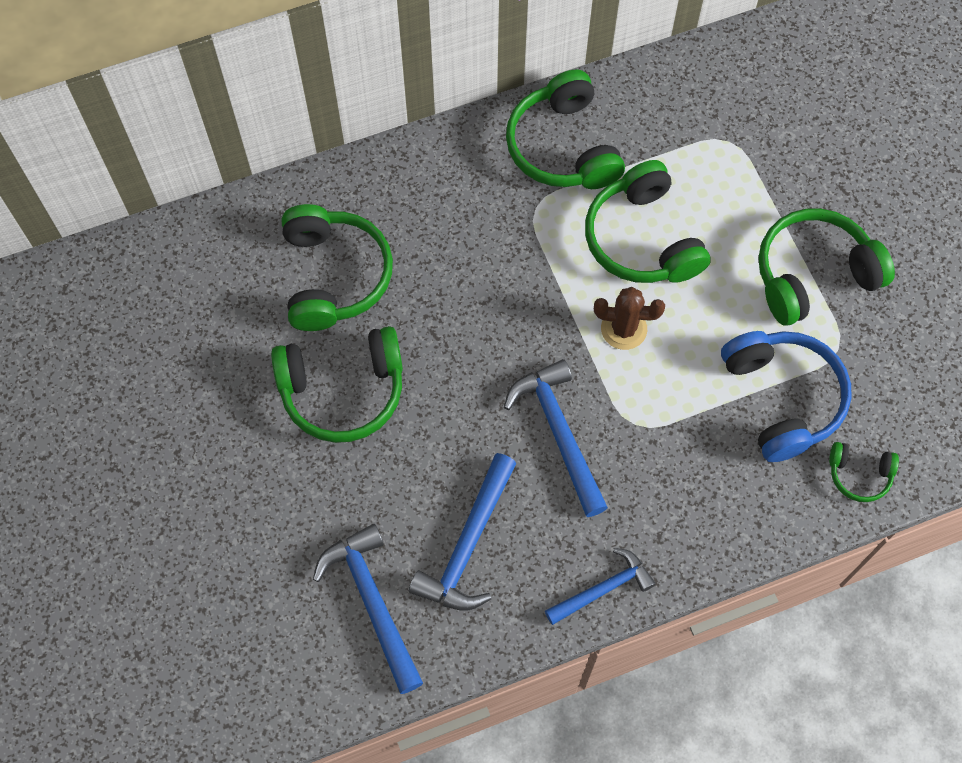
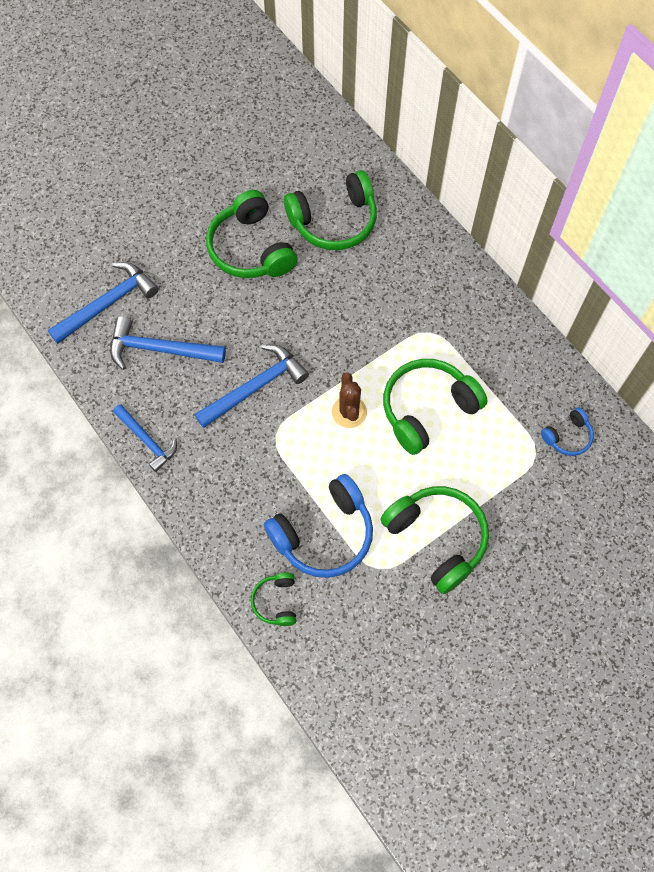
camera: 75 degrees right, 0 degrees up
green headphones [506,70,625,189] -> none
none -> blue headphones [541,408,594,456]

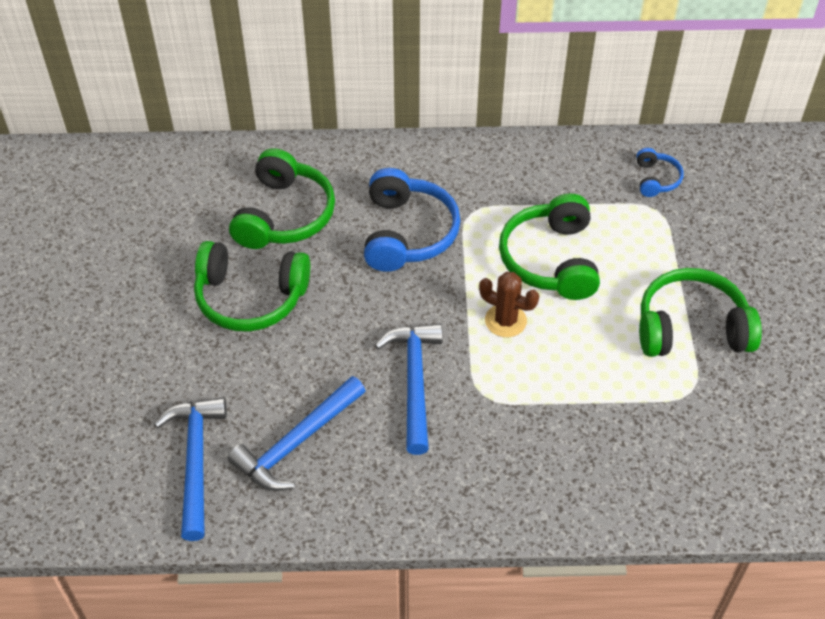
camera: 55 degrees left, 15 degrees down
blue hammer [113,404,177,472] -> none
green headphones [251,573,296,626] -> none
blue headphones [264,474,373,578] -> blue headphones moved to [364,168,460,272]

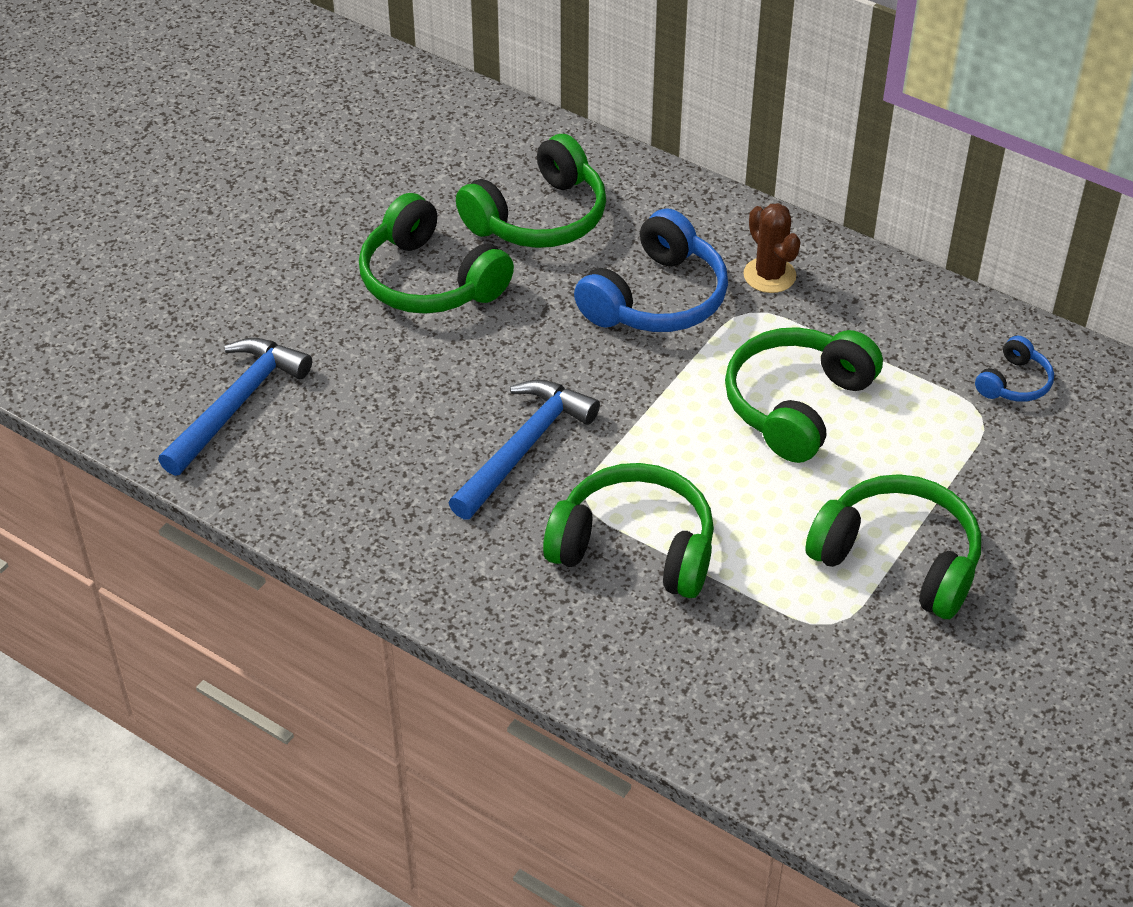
camera: 35 degrees right, 5 degrees down
blue hammer [228,376,366,491] -> none
brown cactus [479,272,539,337] -> brown cactus moved to [743,203,800,293]
none -> green headphones [543,463,714,598]

